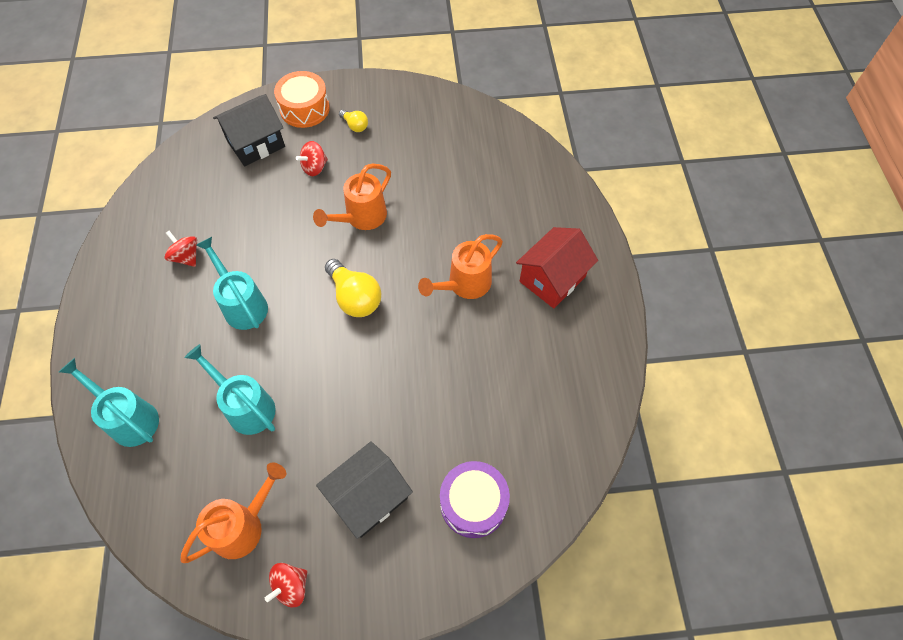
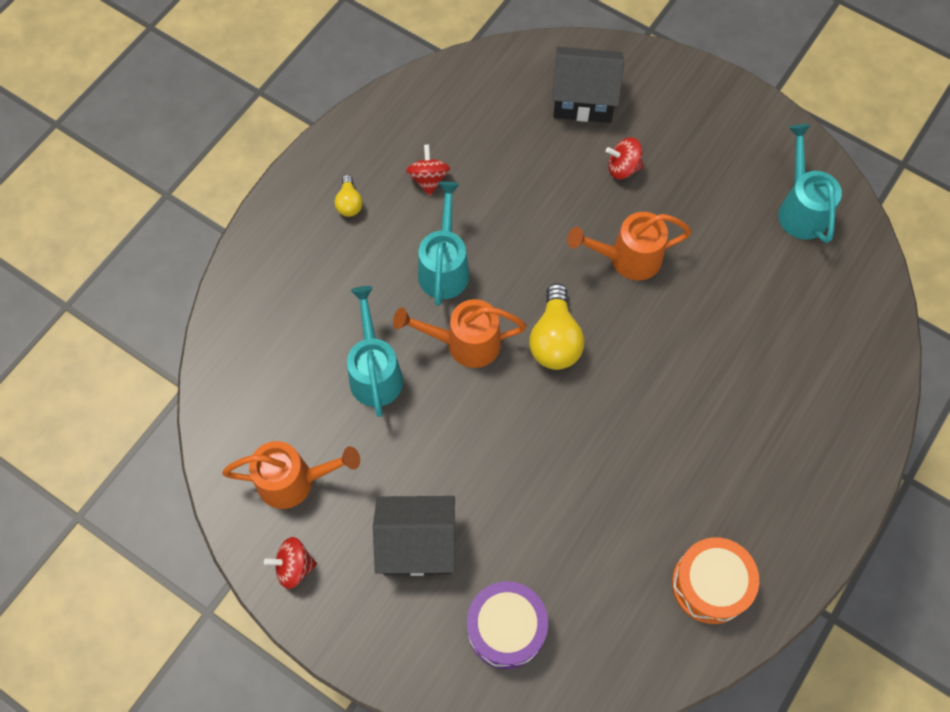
camera: 40 degrees right, 5 degrees up
turquoise watering can [59,358,159,447] -> turquoise watering can moved to [778,124,842,243]
orange drum [274,71,330,128] -> orange drum moved to [672,537,759,624]
yellow light bulb [339,110,368,132] -> yellow light bulb moved to [335,175,363,217]
orange watering can [418,234,503,299] -> orange watering can moved to [393,299,527,368]
red house [516,227,598,308] -> none

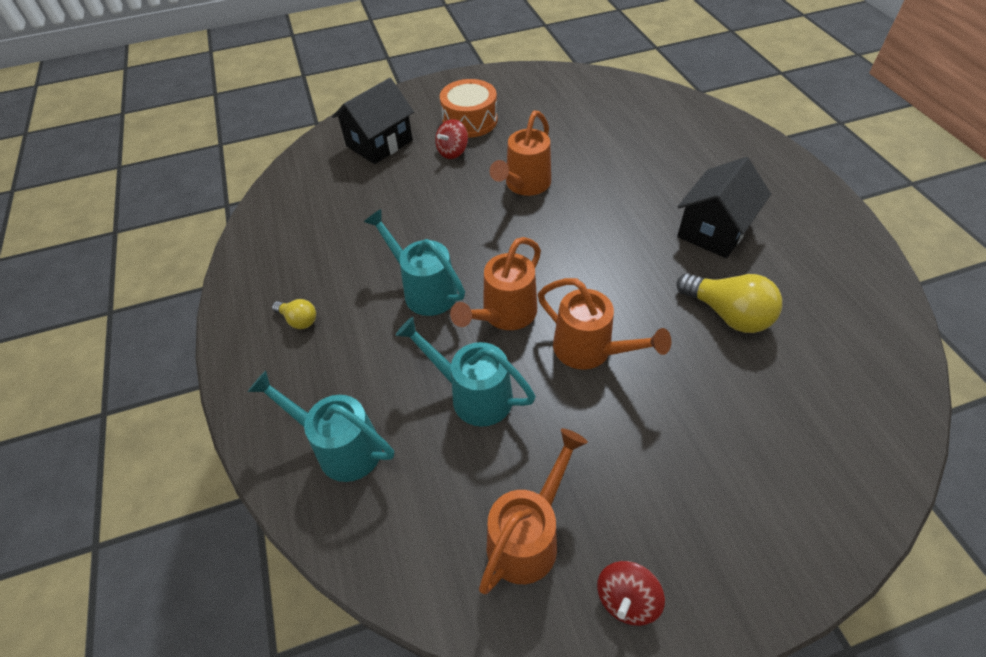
camera: 50 degrees left, 15 degrees down
black house [373,496,455,576] -> black house moved to [677,157,771,258]
red spinning top [406,145,450,196] -> none
purple drum [467,581,548,669] -> none
yellow light bulb [529,283,584,370] -> yellow light bulb moved to [676,273,782,333]
orange drum [672,537,759,624] -> orange drum moved to [440,79,498,138]
turquoise watering can [778,124,842,243] -> turquoise watering can moved to [248,371,394,482]
none -> orange watering can [538,278,671,370]

